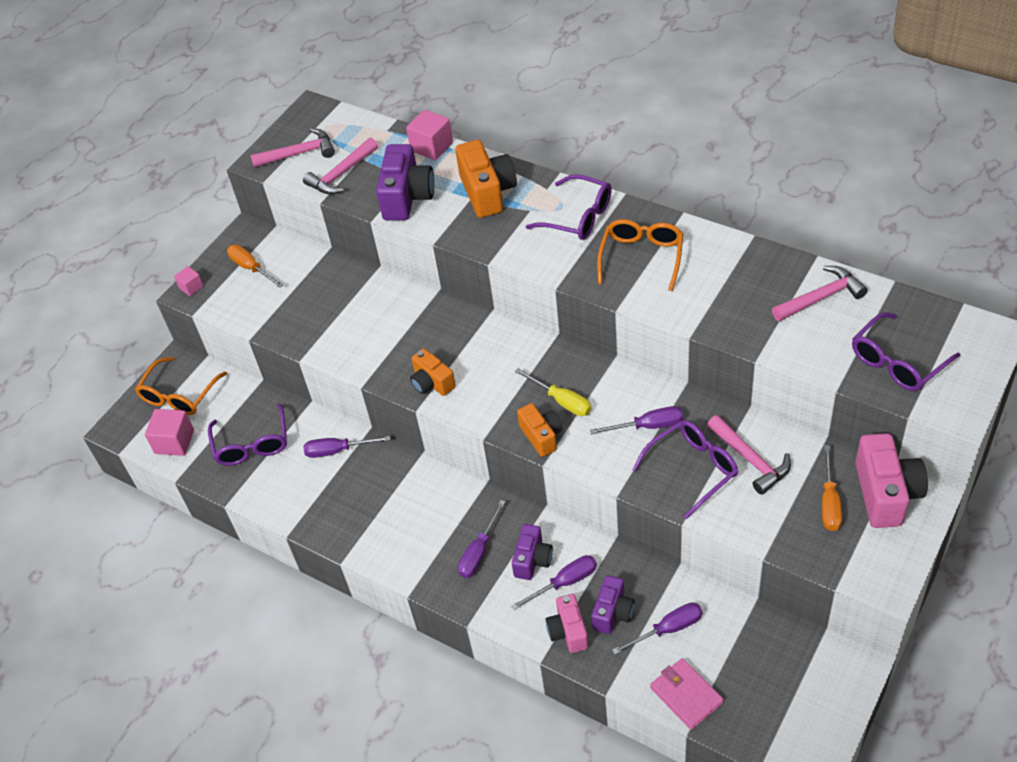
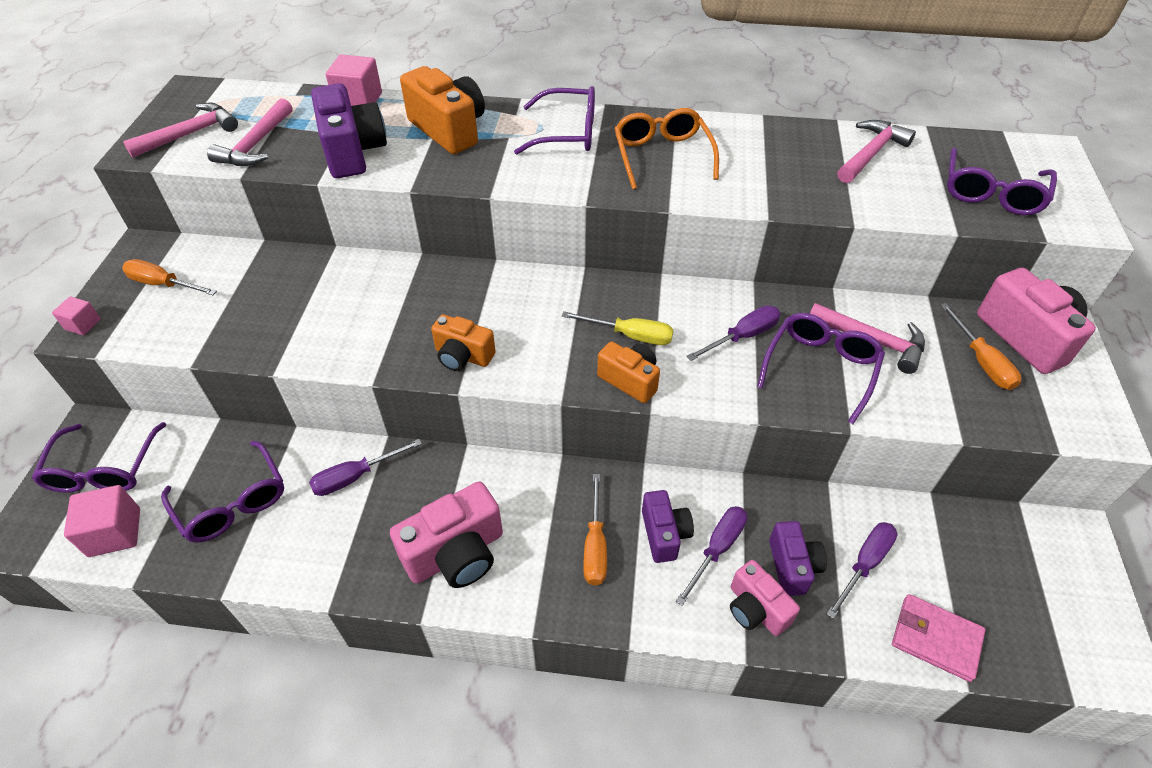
camera: 30 degrees left, 0 degrees up
orange glasses [135,357,227,415] -> purple glasses [31,422,166,493]
purple screwdriver [458,500,506,578] -> orange screwdriver [583,474,607,585]
none -> pink camera [390,482,503,588]

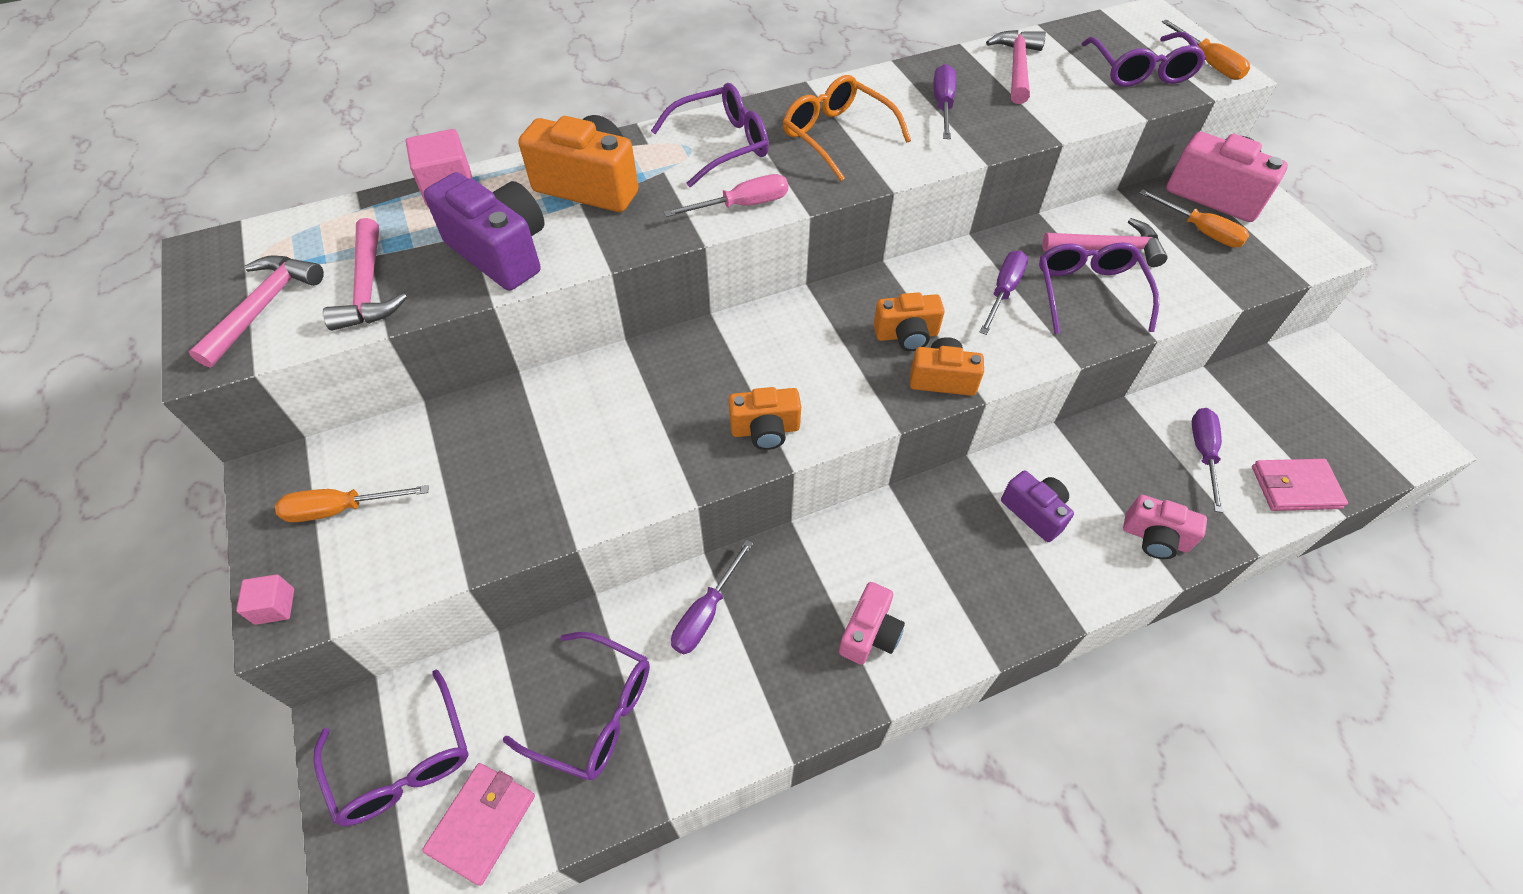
camera: 30 degrees left, 5 degrees up
pink cube [64,485,140,557] -> pink wallet [422,763,535,886]
pink camera [390,482,503,588] -> pink camera [839,582,905,665], size x0.62
yellow screwdriver [562,311,674,345] -> orange camera [873,292,945,351]
orange screwdriver [583,474,607,585] -> orange screwdriver moved to [1162,20,1250,80]
purple screwdriver [676,506,747,606] -> purple screwdriver moved to [933,64,956,139]
purple camera [769,521,827,596] -> none
none -> pink screwdriver [664,174,788,217]

